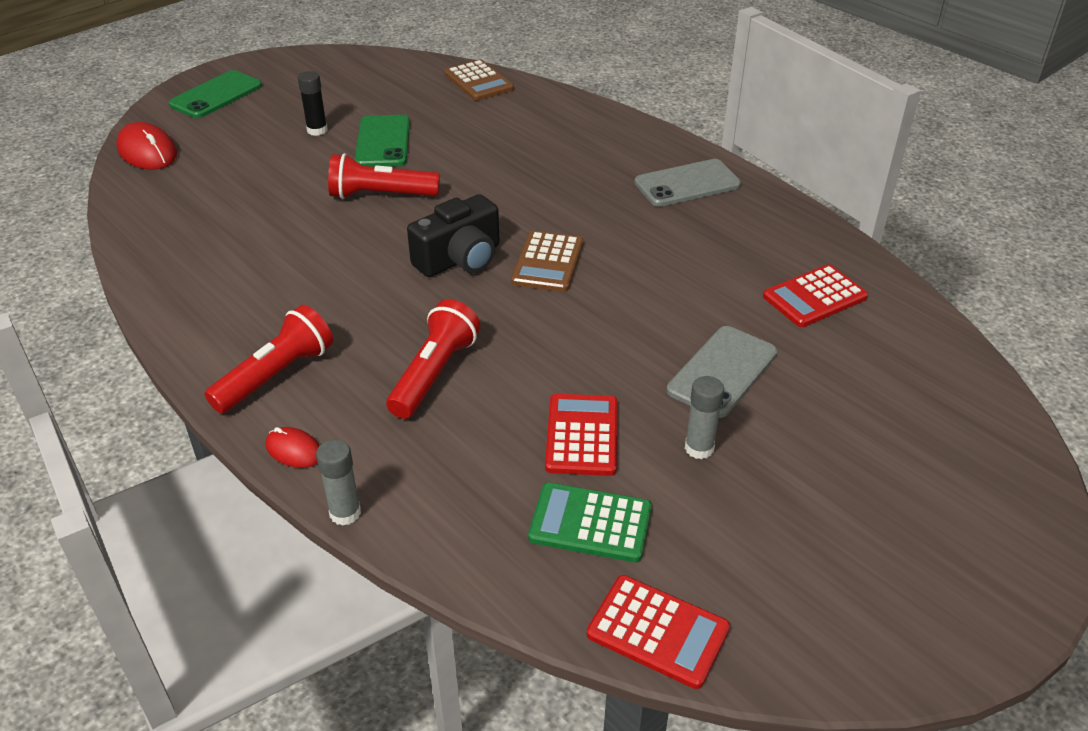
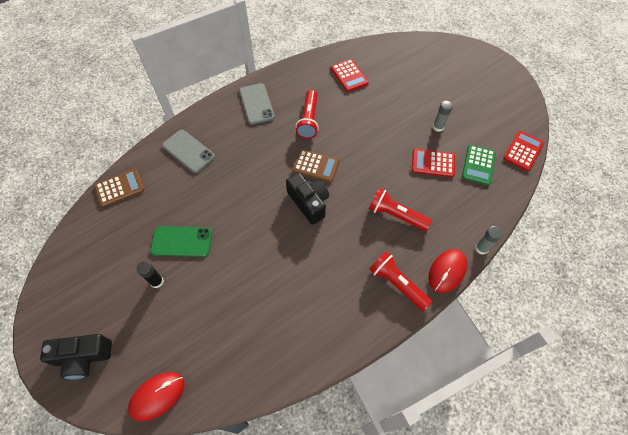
camera: 85 degrees left, 20 degrees up
green phone [169,70,262,118] -> black camera [40,334,112,379]
red mouse [266,427,320,468] -> red mouse [428,249,467,293], size x1.75
red flashlight [328,153,440,199] -> red flashlight moved to [296,90,319,139]
grey phone [667,326,777,418] -> grey phone moved to [162,130,215,173]

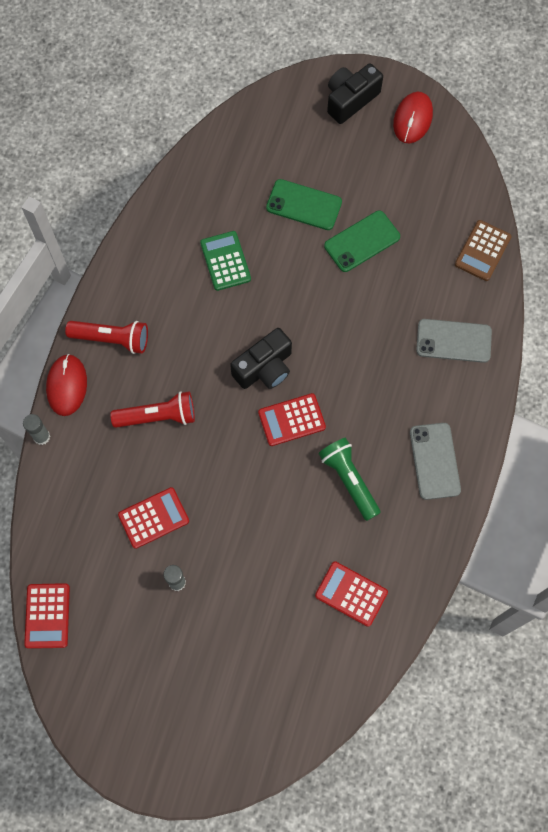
camera: 145 degrees right, 10 degrees up
red mouse [128,372,185,422] -> red mouse moved to [393,92,433,144]
black glue stick [137,261,164,288] -> none
grey phone [239,83,275,125] -> grey phone turned 45 degrees clockwise [410,423,461,500]
black camera [286,173,329,225] -> black camera turned 60 degrees counterclockwise [230,328,292,389]
brown calculator [292,149,340,182] -> red calculator [258,393,326,446]
red flashlight [296,90,319,139] -> green flashlight [318,438,381,521]
green calculator [462,144,496,185] -> green calculator moved to [200,231,251,291]
none -> green phone [266,179,342,230]

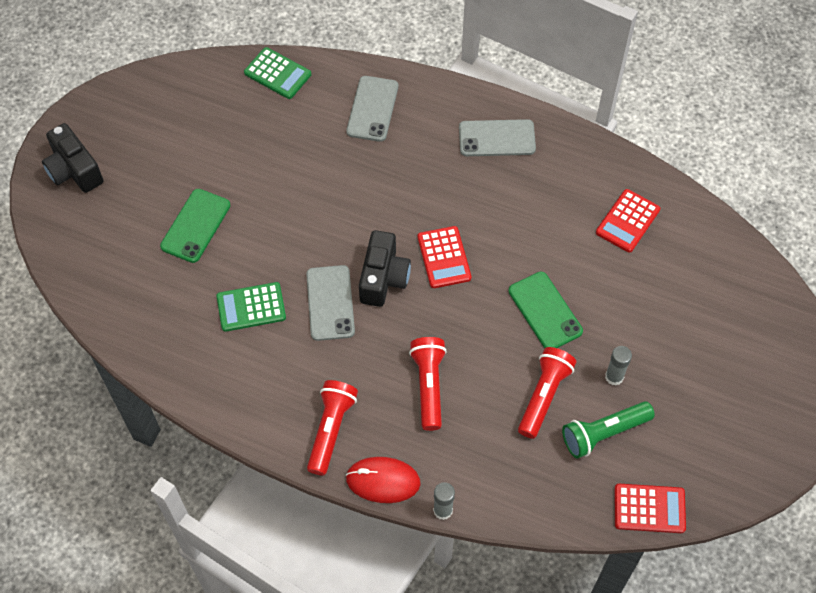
camera: 85 degrees left, 10 degrees down
red calculator [118,487,189,549] -> red flashlight [518,347,576,439]
black camera [230,328,292,389] -> black camera turned 45 degrees clockwise [359,230,411,307]
green flashlight [318,438,381,521] -> green flashlight moved to [562,401,655,459]
green phone [324,210,400,272] -> green phone moved to [508,272,583,348]
red mouse [393,92,433,144] -> none
brown calculator [455,220,512,281] -> green calculator [244,47,311,99]
none -> grey phone [306,265,355,341]

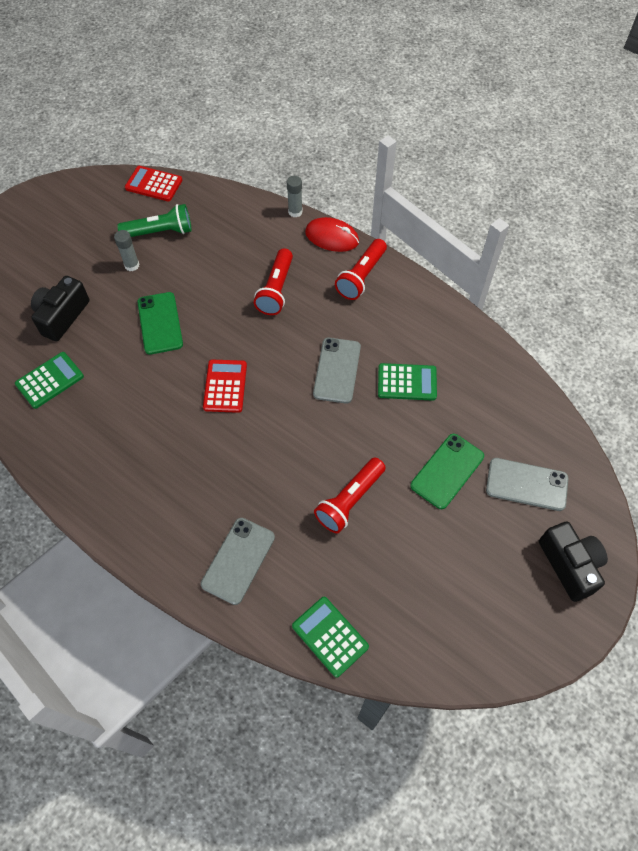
camera: 165 degrees left, 0 degrees up
black camera [359,230,411,307] -> black camera moved to [31,276,89,342]
grey phone [459,119,536,156] -> grey phone moved to [486,458,568,511]
red flashlight [518,347,576,439] -> red flashlight moved to [314,458,386,533]
red calculator [596,189,660,253] -> green calculator [15,352,84,409]

